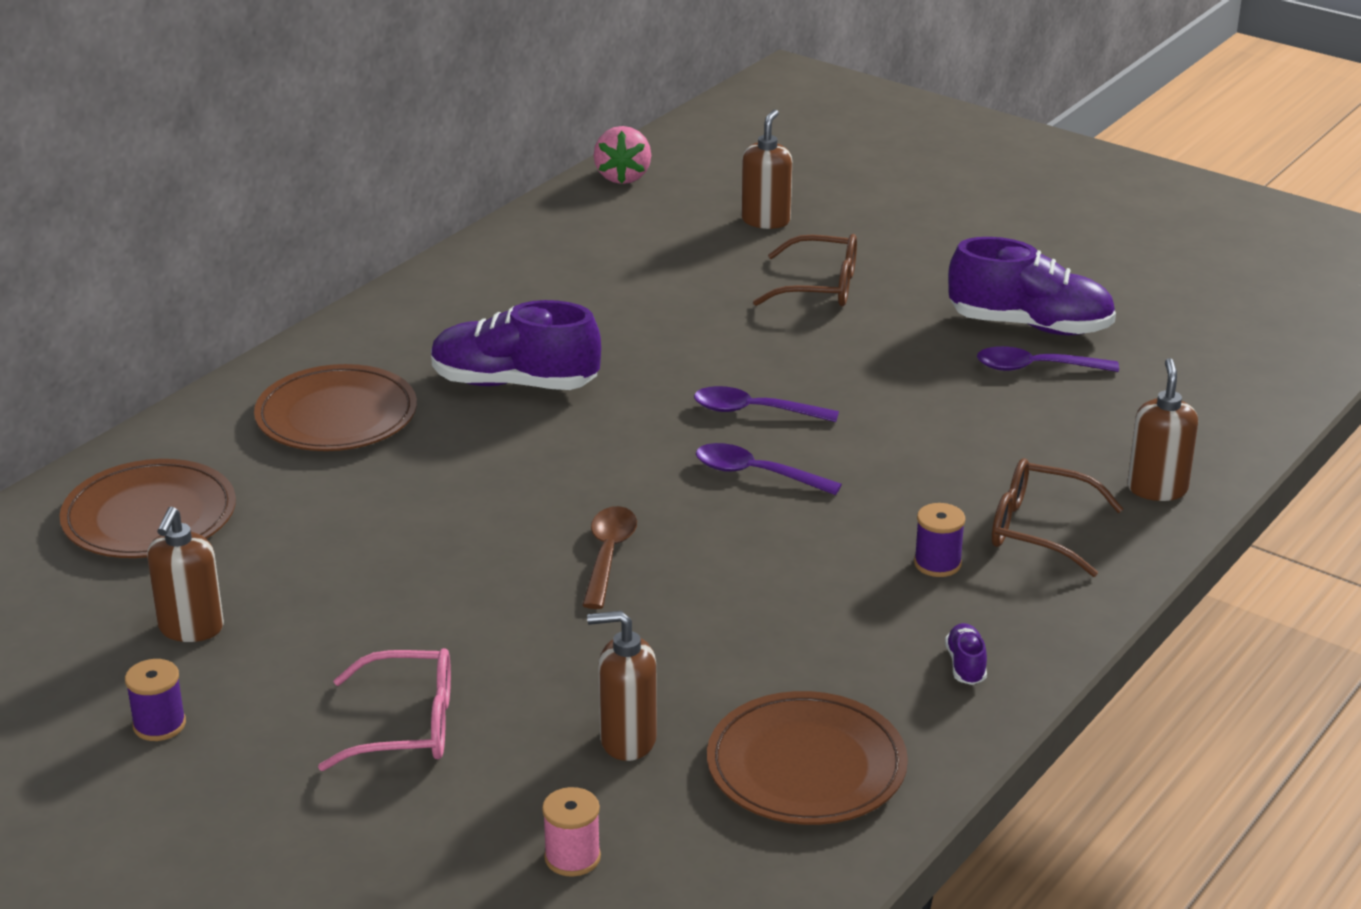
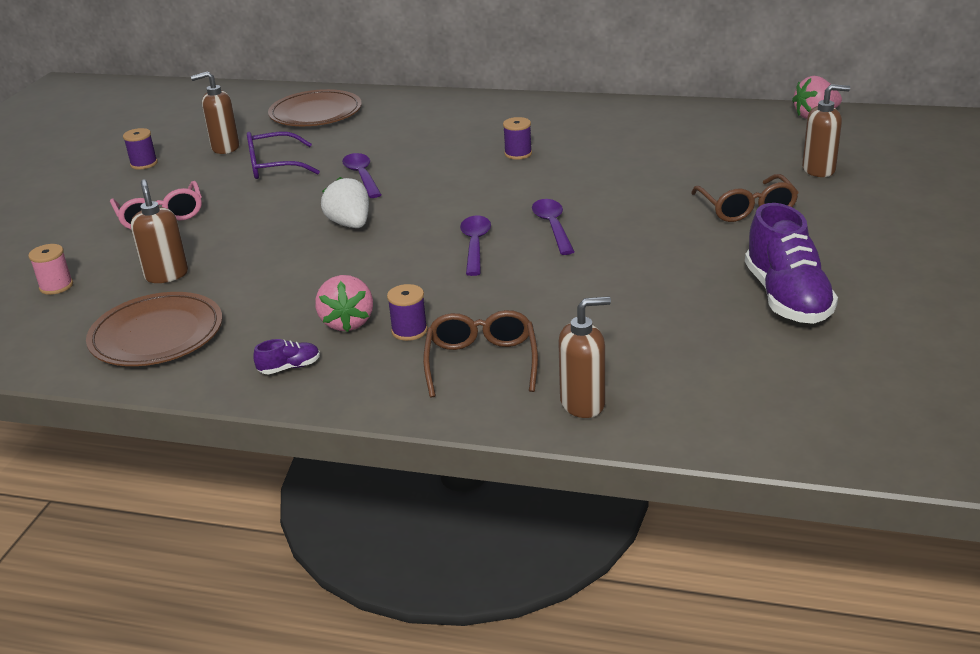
camera: 70 degrees right, 0 degrees up
brown plate [254,364,417,451] -> none
purple shoe [431,300,601,390] -> purple spool [503,117,532,160]
brown spoon [582,506,637,609] -> white strawberry [321,177,369,228]
purple spoon [977,346,1119,372] -> purple spoon moved to [342,153,382,198]
none -> purple glasses [247,132,320,179]
none -> pink strawberry [315,275,373,332]

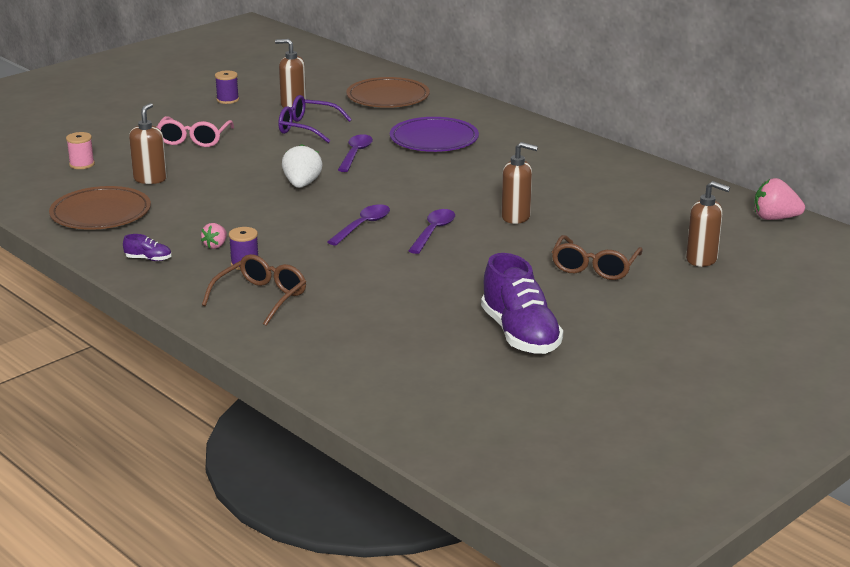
camera: 30 degrees right, 5 degrees down
pink strawberry [315,275,373,332] -> pink strawberry [201,223,227,249], size x0.58
purple spool [503,117,532,160] -> none
brown soap dispenser [558,296,611,418] -> brown soap dispenser moved to [501,142,538,224]
purple shoe [745,203,838,324] -> purple shoe turned 45 degrees counterclockwise [481,253,564,354]
none -> purple plate [390,117,479,152]

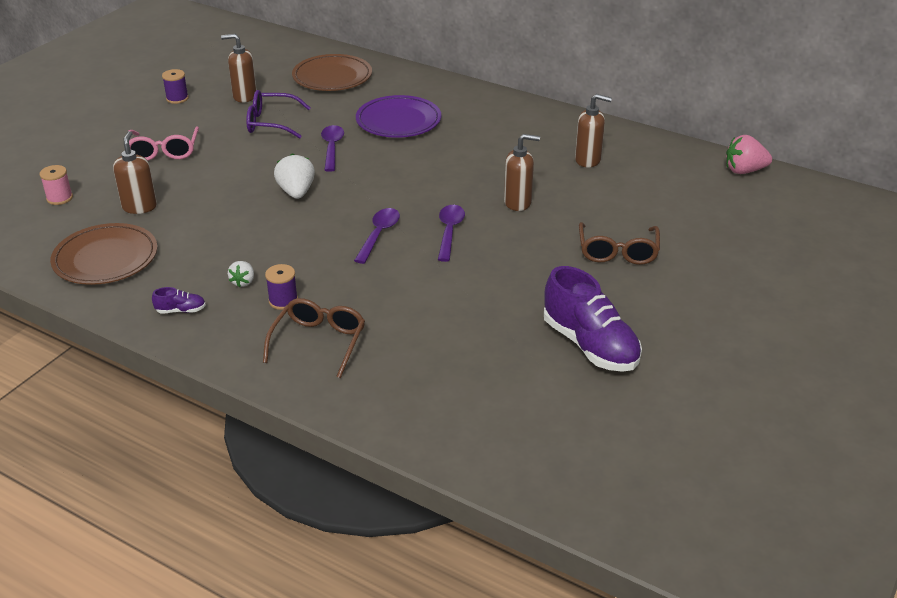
camera: 15 degrees left, 10 degrees up
pink strawberry [201,223,227,249] -> white strawberry [228,261,254,287]
brown soap dispenser [686,181,730,267] -> brown soap dispenser moved to [575,94,612,168]

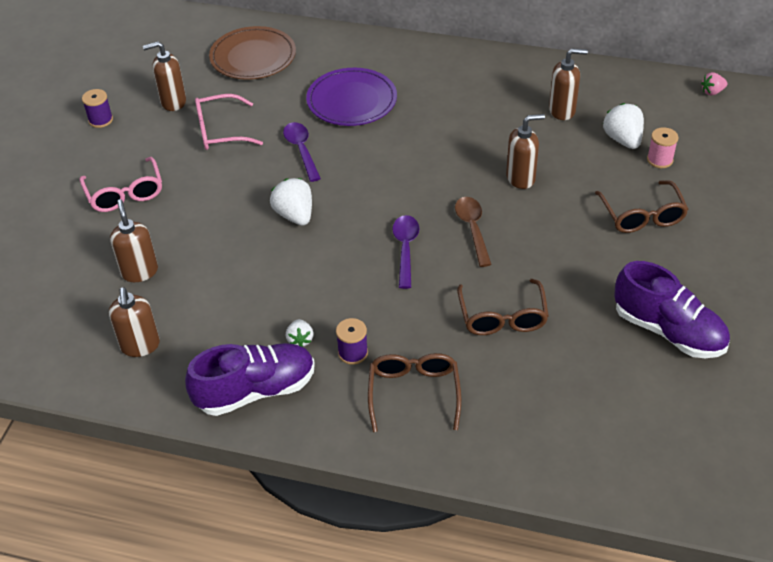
camera: 15 degrees left, 10 degrees up
pink spool [40,165,73,205] -> pink spool moved to [647,127,678,168]
brown plate [50,223,157,285] -> brown soap dispenser [109,288,160,357]
purple shoe [152,287,206,313] -> purple shoe [185,343,315,416], size x2.39
purple glasses [246,90,311,138] -> pink glasses [195,94,263,150]
purple spoon [438,205,465,262] -> brown spoon [455,197,492,267]
pink strawberry [726,135,772,174] -> pink strawberry [701,72,727,96], size x0.58
none -> brown glasses [457,279,549,335]
none -> white strawberry [603,103,644,149]

